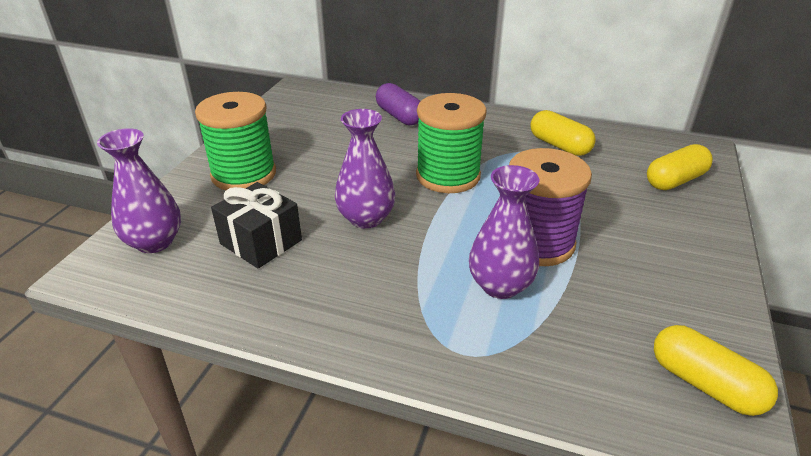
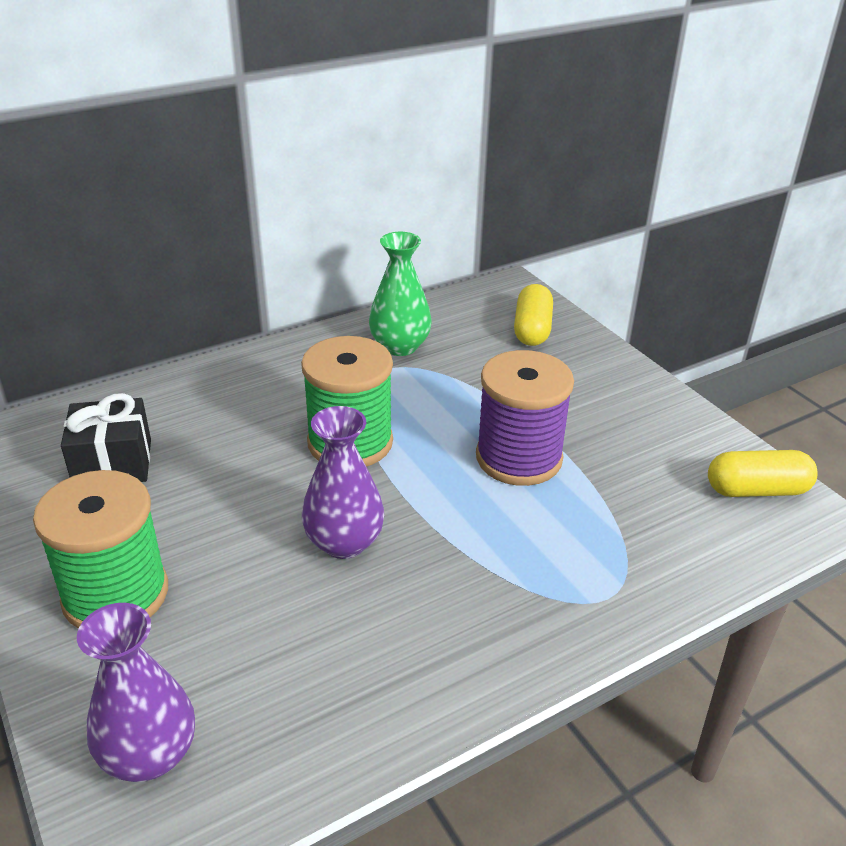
camera: 50 degrees left, 0 degrees up
black gift [211,182,302,268] -> black gift moved to [61,393,151,482]
purple capsule [376,83,421,125] -> none
purple vase [469,165,539,299] -> none
yellow capsule [530,110,596,156] -> green vase [369,232,432,356]

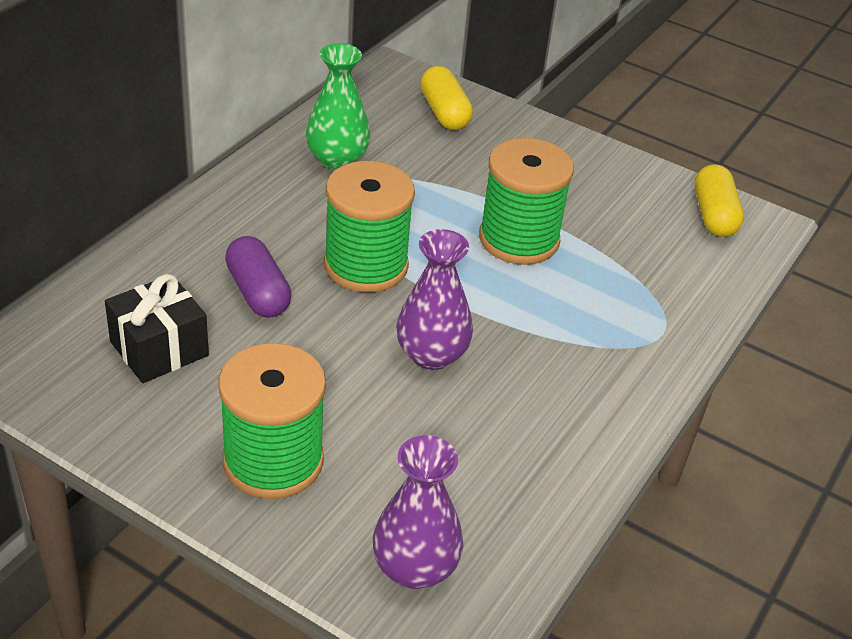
camera: 30 degrees left, 5 degrees up
purple spool [476,350,574,486] -> green spool [479,138,574,265]
yellow capsule [708,450,818,497] -> yellow capsule turned 60 degrees counterclockwise [694,164,744,237]
none -> purple capsule [225,236,292,318]

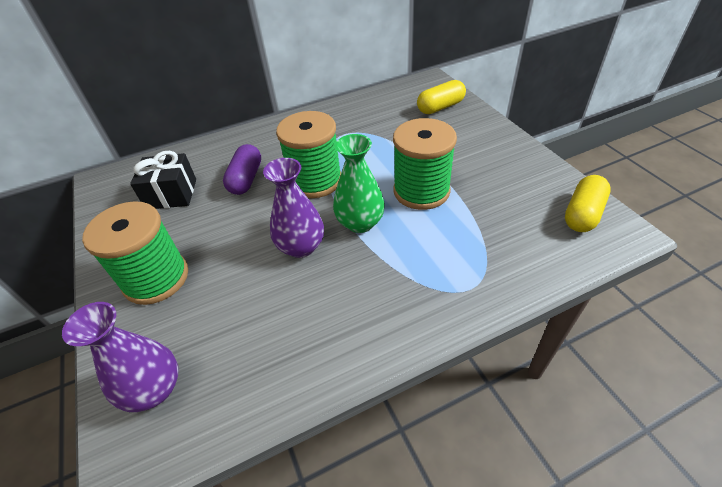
camera: 40 degrees right, 5 degrees up
green vase [306,43,370,170] -> green vase moved to [333,134,385,233]
yellow capsule [420,66,473,130] -> yellow capsule turned 45 degrees clockwise [417,80,466,114]

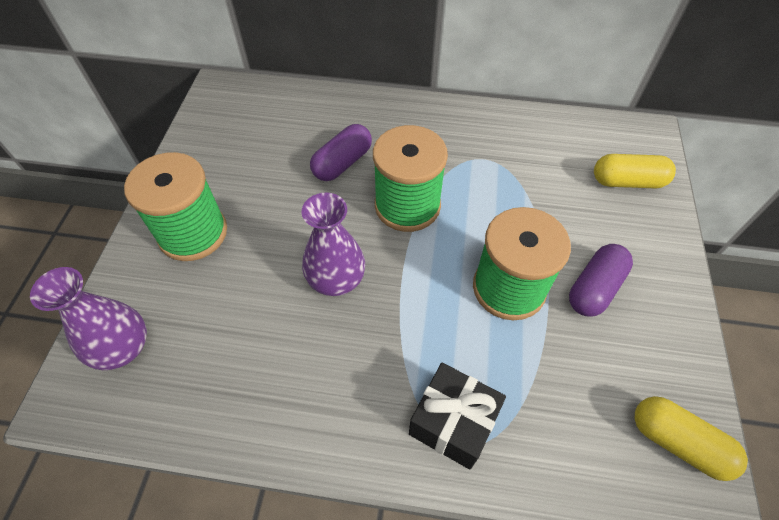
camera: 30 degrees right, 10 degrees up
black gift [130,151,196,209] -> black gift moved to [409,363,506,469]
green vase [333,134,385,233] -> none
yellow capsule [565,175,611,232] -> yellow capsule turned 60 degrees clockwise [635,396,748,481]
none -> purple capsule [569,244,633,317]

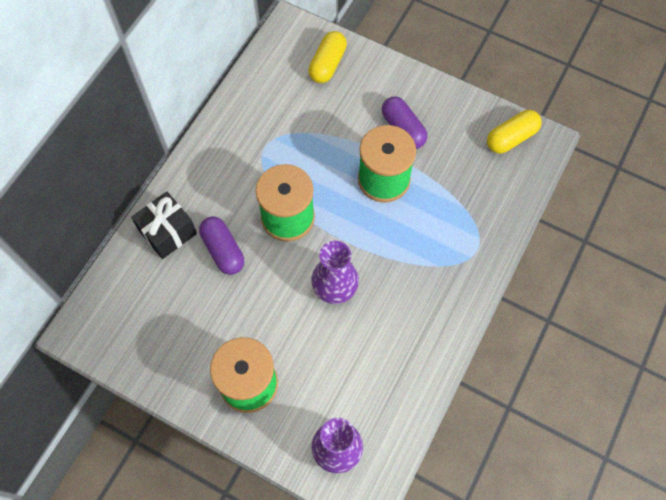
camera: 70 degrees left, 10 degrees up
black gift [409,363,506,469] -> black gift moved to [131,192,197,259]

